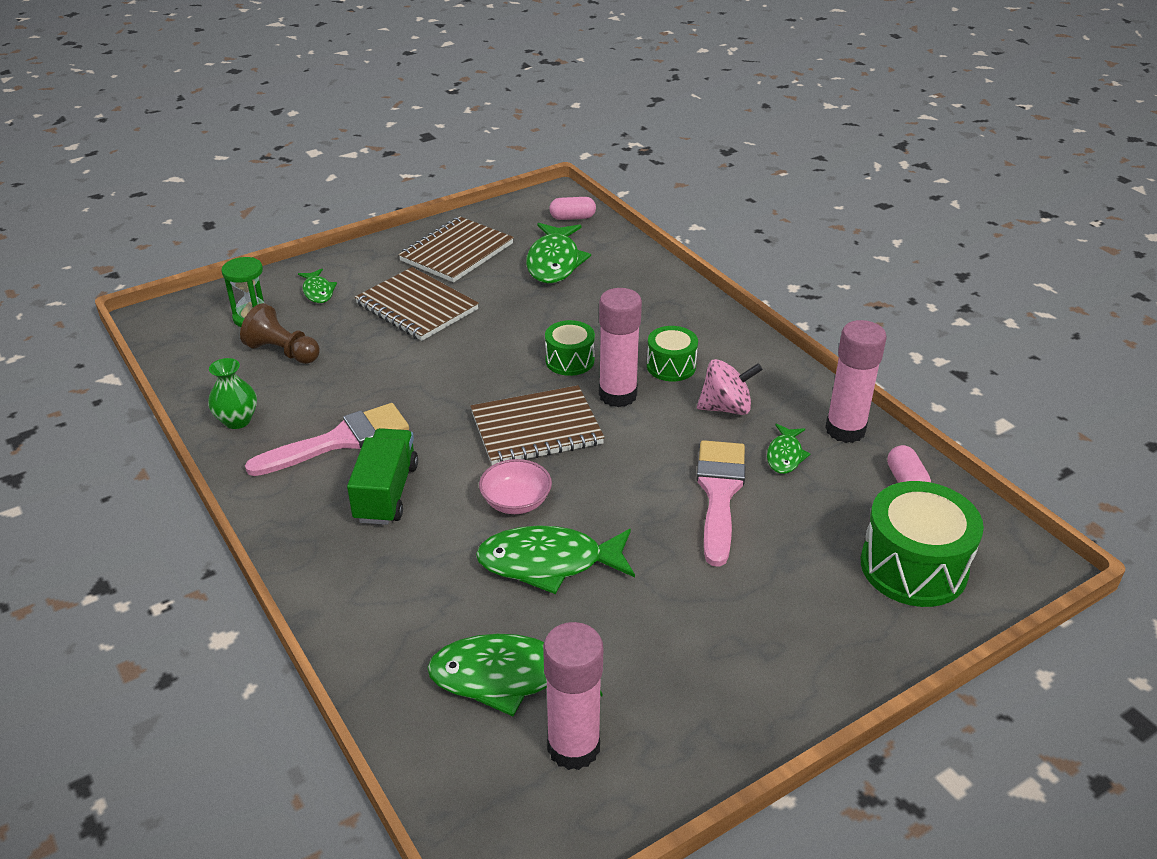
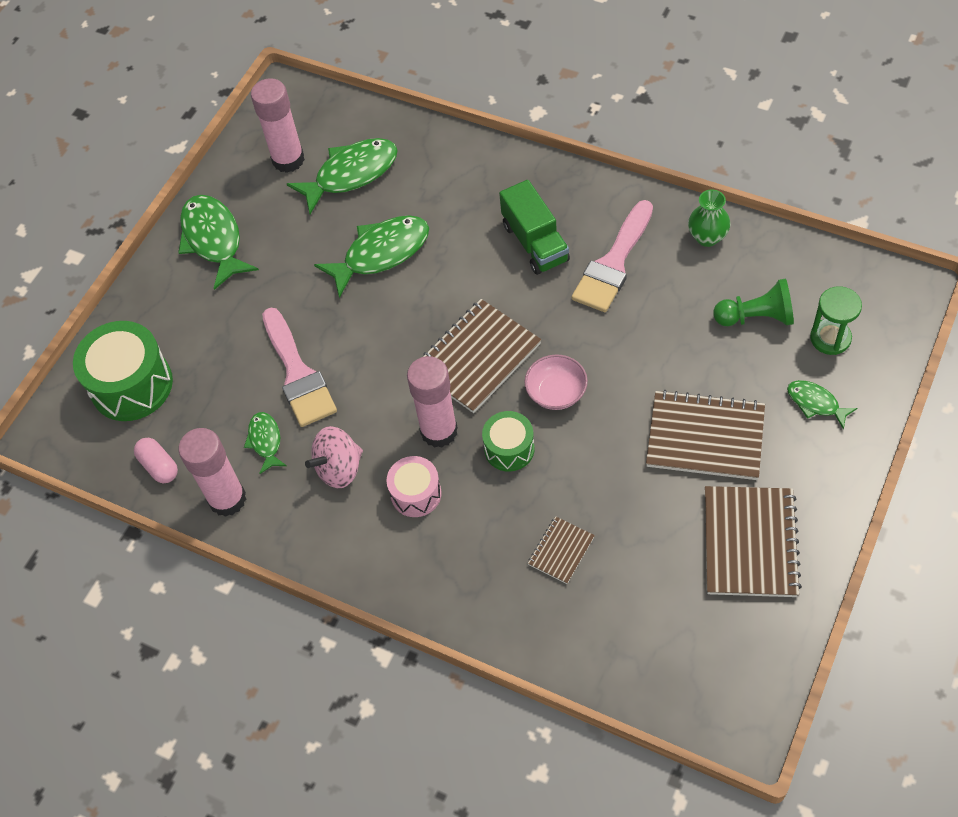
camera: 155 degrees right, 20 degrees up
brown pawn [240,303,320,364] -> green pawn [713,278,794,326]
pink bowl [479,459,552,514] -> pink bowl moved to [525,354,588,410]
green fish [526,223,591,284] -> green fish moved to [178,195,259,290]
pink capsule [549,197,596,220] -> none
green drum [647,326,698,381] -> pink drum [387,456,442,517]
none -> brown notebook [528,516,595,584]

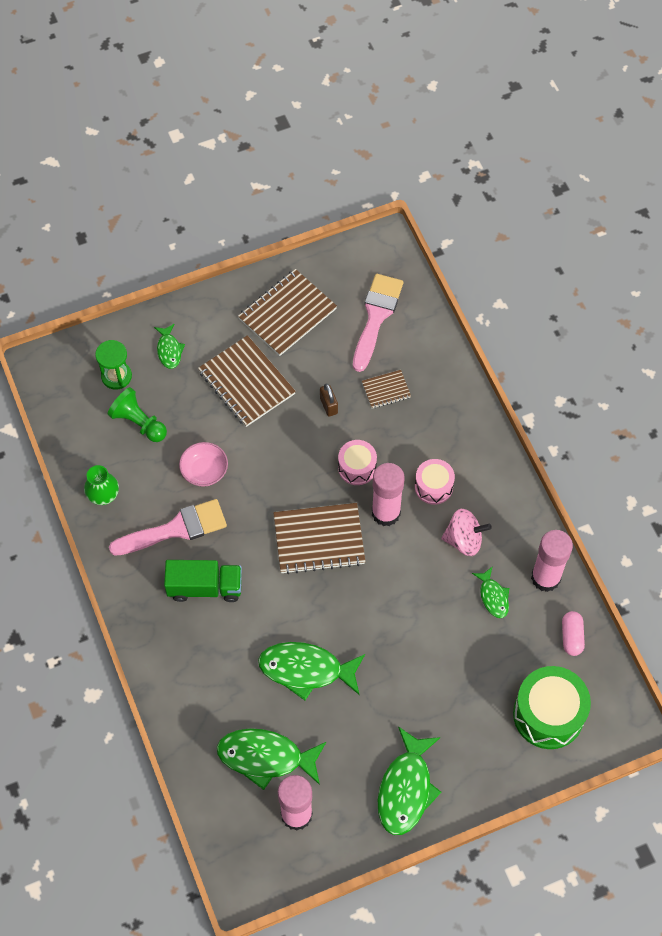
camera: 145 degrees left, 5 degrees up
green fish [244,412,287,474] -> green fish turned 45 degrees counterclockwise [472,566,509,618]
pink brush [262,308,337,427] -> pink brush moved to [353,274,403,372]
green drum [482,411,535,472] -> pink drum [338,440,377,485]
green truck [499,180,570,275] -> green truck turned 75 degrees clockwise [164,560,242,602]
pink bowl [525,354,588,410] -> pink bowl moved to [179,442,228,486]
none -> brown padlock [320,383,338,417]

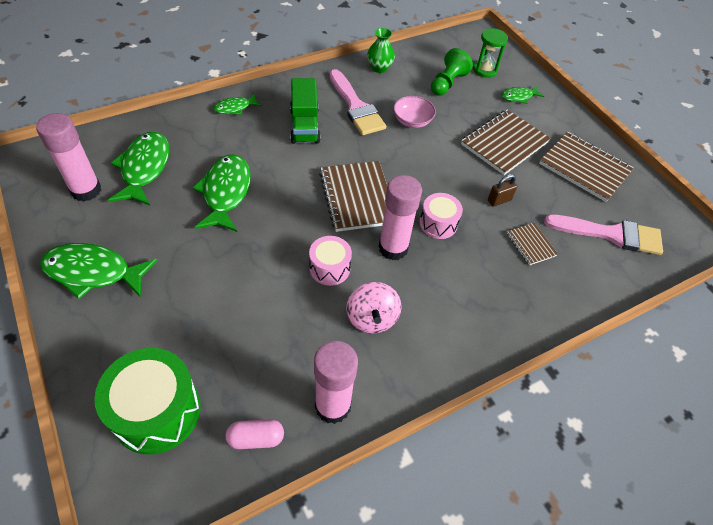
camera: 80 degrees right, 10 degrees down
pink drum [415,459,455,505] -> pink drum moved to [309,236,352,286]
green fish [472,566,509,618] -> green fish moved to [214,94,262,115]

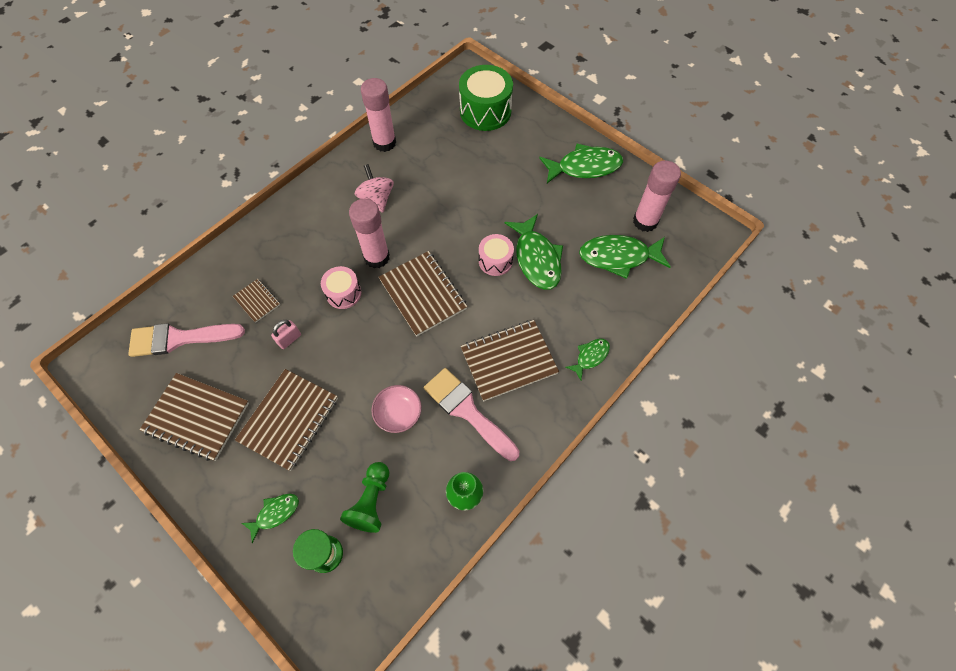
camera: 165 degrees right, 10 degrees up
green fish [108,132,169,205] -> green fish turned 105 degrees clockwise [579,235,671,279]
pink capsule [226,419,284,449] -> none
green truck [290,78,321,144] -> brown notebook [461,320,559,401]
pink drum [309,236,352,286] -> pink drum moved to [479,234,514,276]
brown padlock [488,174,517,207] -> pink padlock [271,320,301,349]

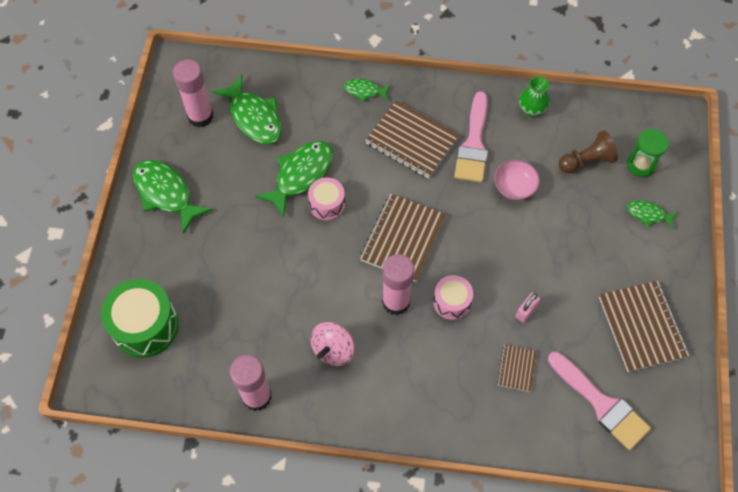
camera: 125 degrees left, 0 degrees up
brown notebook [235,369,338,471] -> none
pink padlock [271,320,301,349] -> pink padlock turned 60 degrees counterclockwise [516,293,541,323]
green pawn [340,462,389,533] -> brown pawn [559,130,618,173]

